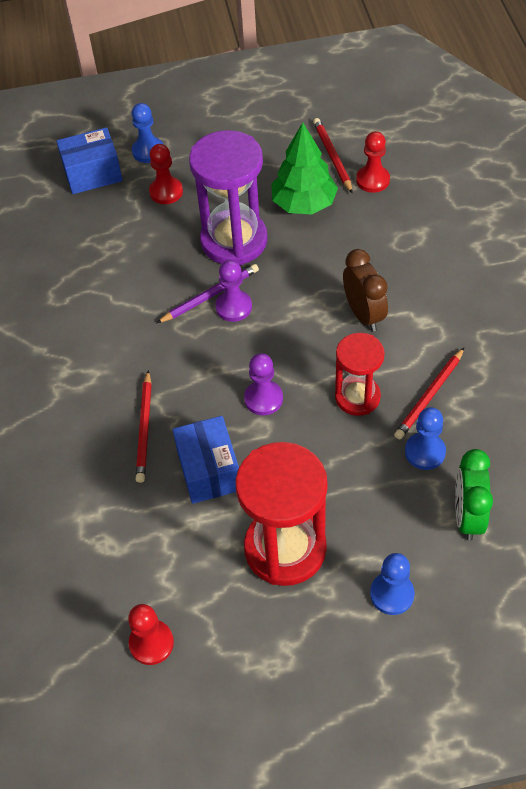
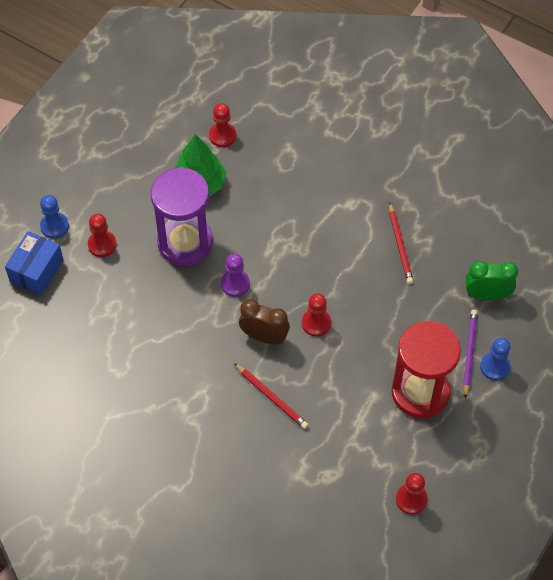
camera: 50 degrees left, 5 degrees up
purple pencil [157,264,259,323] -> purple pencil moved to [463,309,478,399]
blue box [173,416,239,504] -> none
purple pawn [244,353,283,415] -> red pawn [302,293,331,337]
red pencil [313,118,353,194] -> none
red hourglass [335,333,385,416] -> none
brown clock [343,249,388,332] -> brown clock moved to [239,299,290,344]
blue pawn [405,407,446,470] -> none
green clock [455,449,493,541] -> green clock turned 135 degrees clockwise [466,261,518,300]

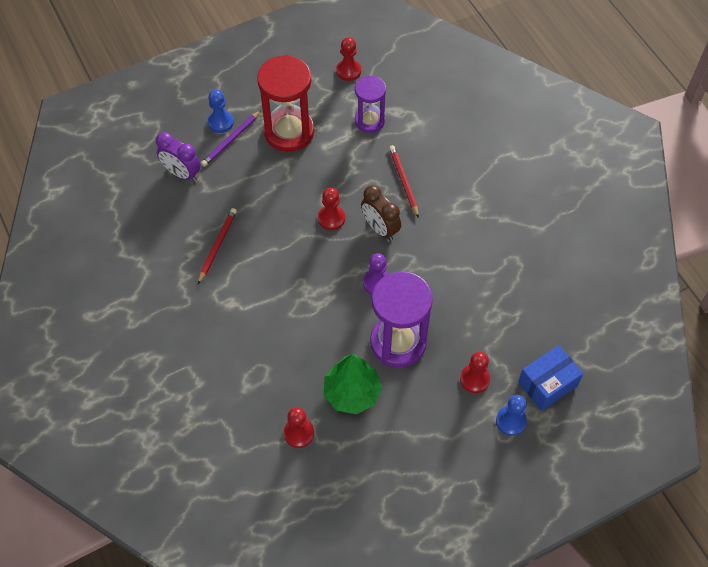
camera: 150 degrees left, 0 degrees up
green clock [466,261,518,300] -> purple clock [156,132,201,182]
none -> purple hourglass [355,76,386,133]

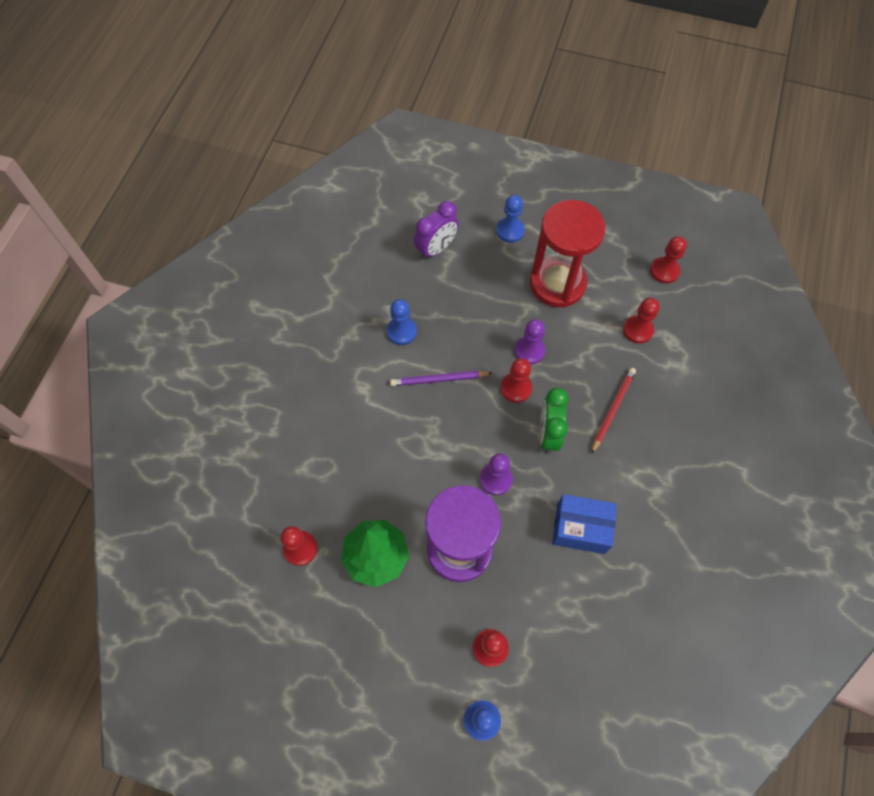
camera: 45 degrees right, 5 degrees up
purple clock [156,132,201,182] -> purple clock turned 120 degrees counterclockwise [414,201,459,260]
red pencil [198,208,237,284] -> blue pawn [387,299,417,345]
purple pencil [201,110,261,167] -> purple pencil moved to [390,371,492,386]
purple hourglass [355,76,386,133] -> red pawn [623,298,660,344]
brown clock [361,185,401,241] -> green clock [540,388,568,453]
blue box [518,345,583,411] -> blue box moved to [552,494,617,554]
none -> purple pawn [515,319,545,365]

